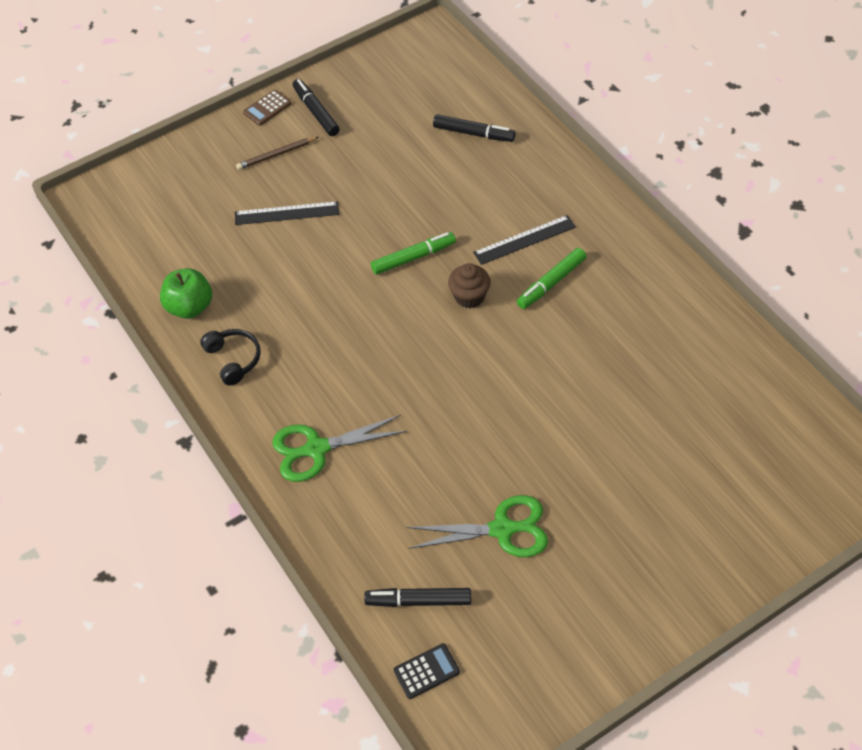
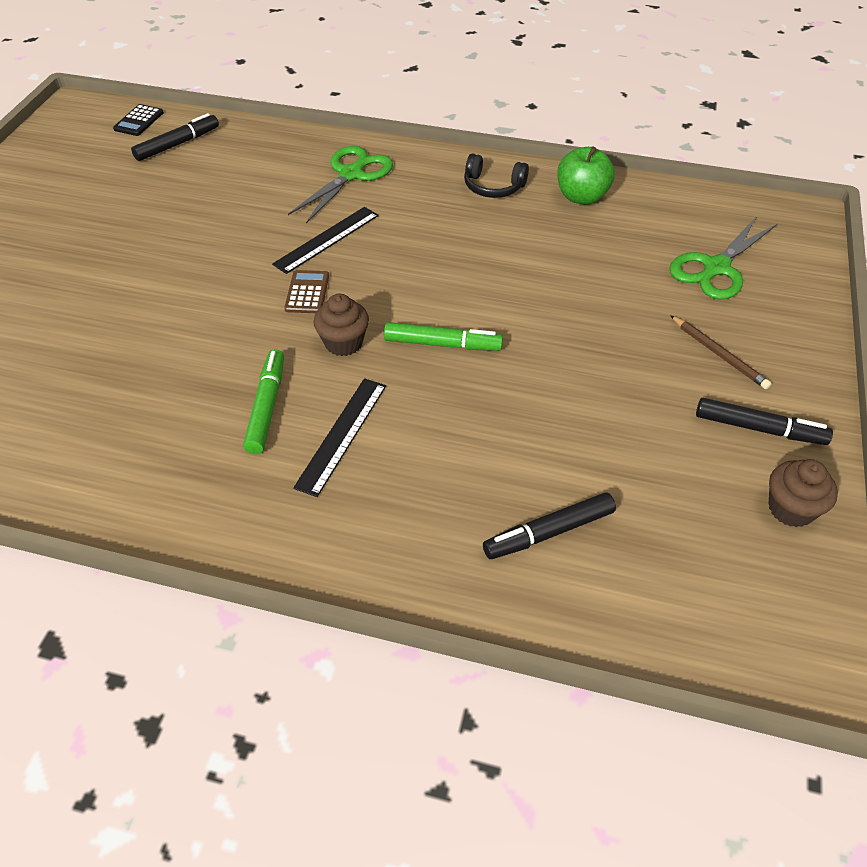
camera: 135 degrees right, 5 degrees down
black ruler [235,201,339,225] -> black ruler moved to [272,207,379,274]
brown pencil [236,137,318,170] -> brown pencil turned 120 degrees clockwise [670,315,772,389]
brown calculator [243,90,292,126] -> brown calculator moved to [284,270,329,313]
green marker [371,232,456,275] -> green marker turned 105 degrees counterclockwise [384,322,503,351]
green scissors [407,495,548,557] -> green scissors moved to [669,216,777,300]
none -> brown cupcake [769,459,838,527]

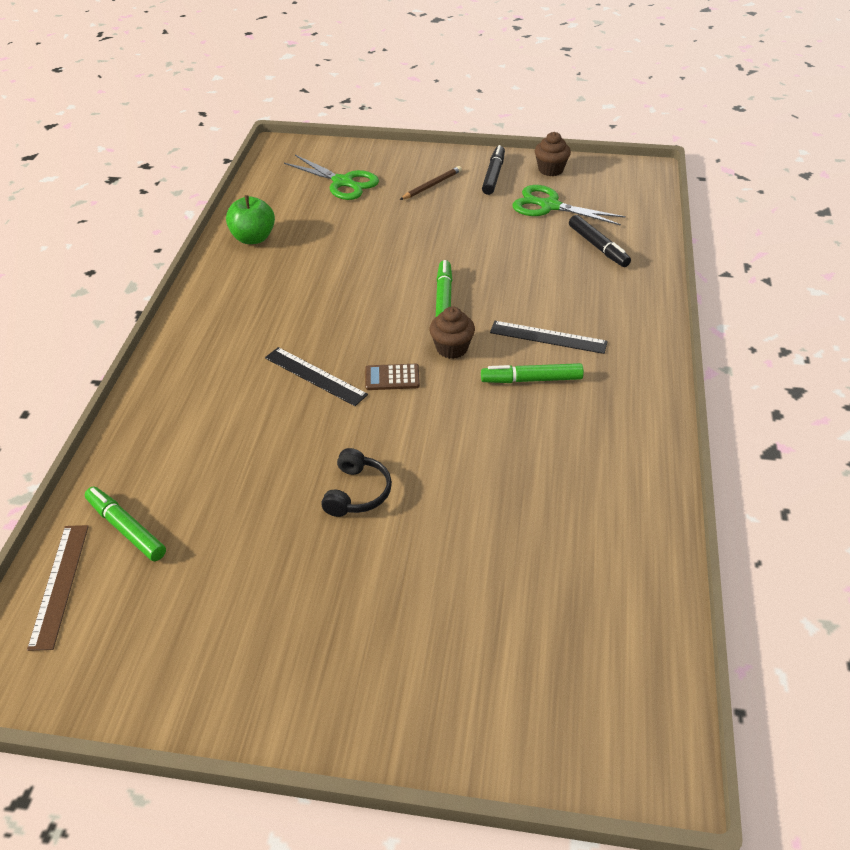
camera: 95 degrees left, 5 degrees down
black calculator [113,104,164,136] -> brown ruler [27,525,89,651]
black marker [131,113,219,161] -> green marker [85,487,166,561]
green scissors [288,146,393,224] -> green scissors moved to [512,185,626,226]
black headphones [464,153,529,198] -> black headphones moved to [321,448,392,517]

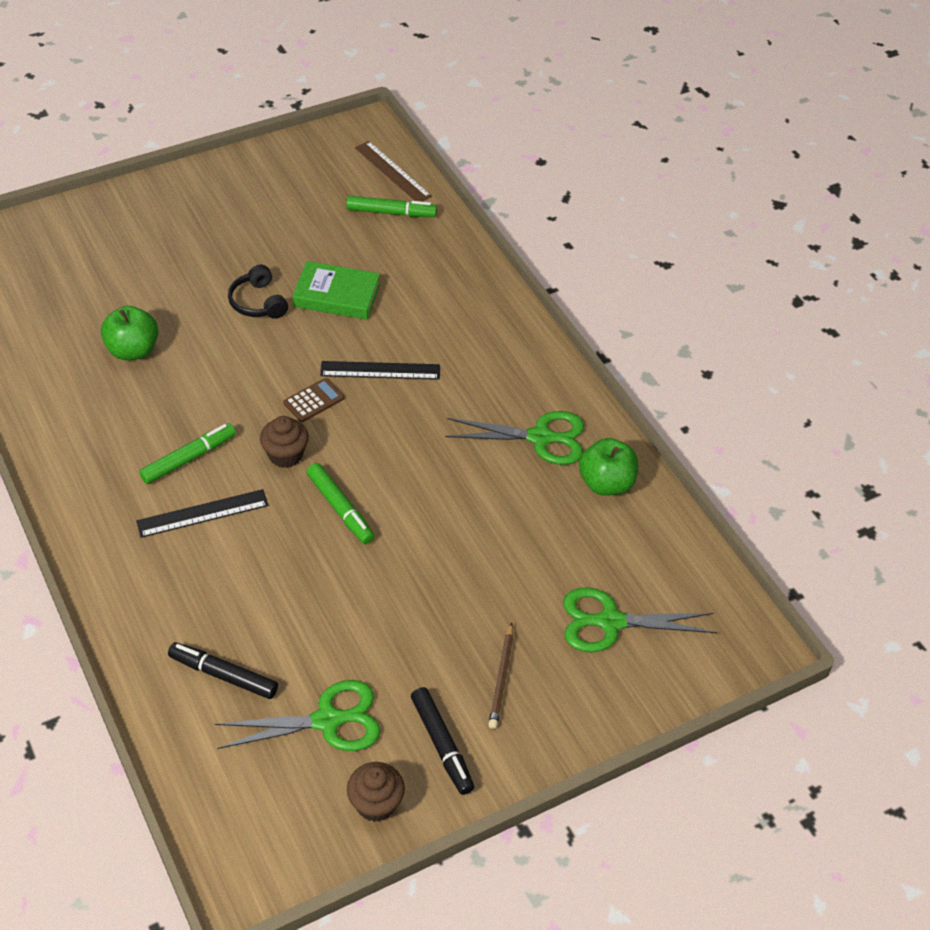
camera: 140 degrees right, 5 degrees up
none -> green apple [101,306,158,360]
none -> green book [293,261,380,320]
none -> green scissors [445,411,584,465]

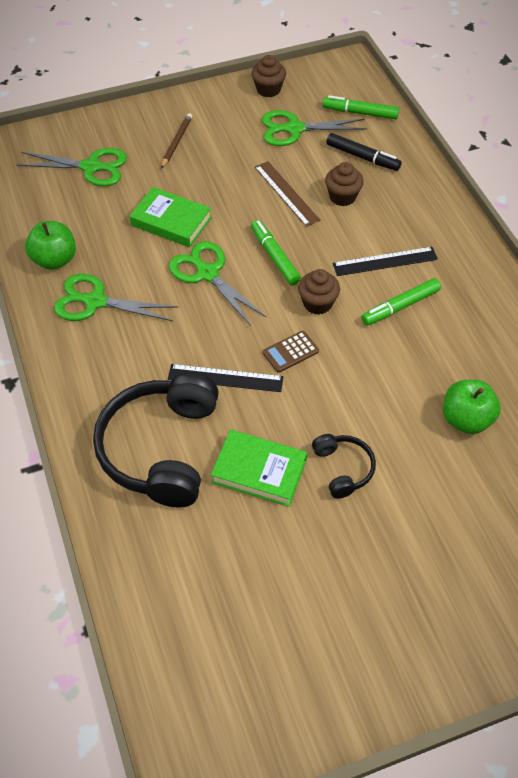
camera: 170 degrees left, 5 degrees up
green marker [346,196,437,217] -> green marker moved to [322,95,399,119]
brown ruler [355,141,432,202] -> brown ruler moved to [255,161,320,227]
black marker [411,687,474,795] -> none
none -> black headphones [93,372,219,507]
none -> green book [130,187,212,247]
none -> green scissors [169,241,266,326]
none -> brown cupcake [325,162,364,206]

